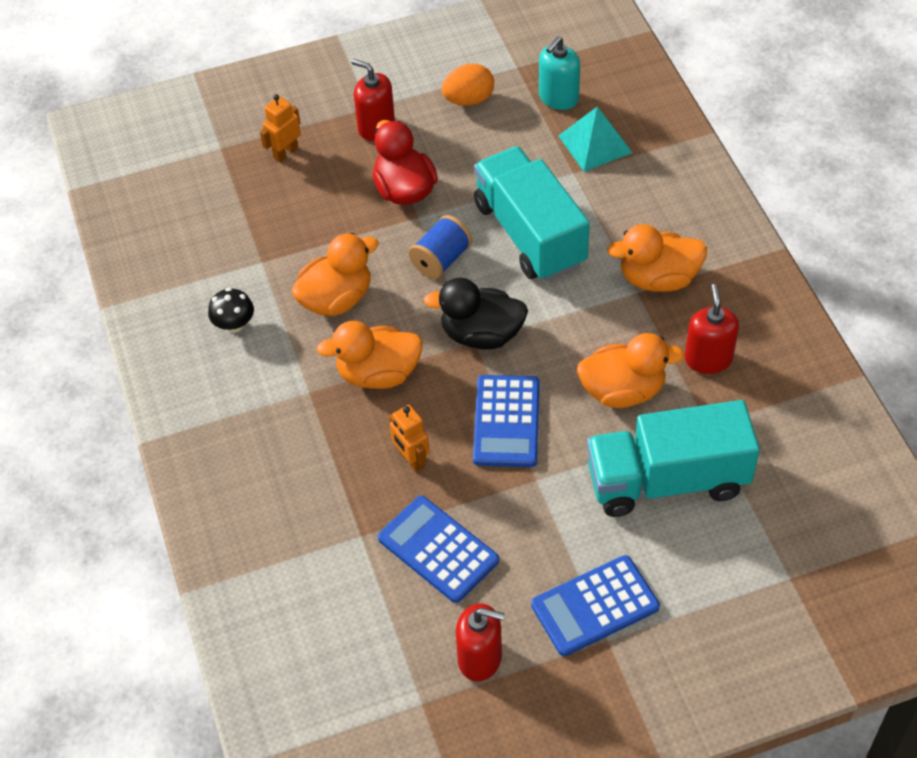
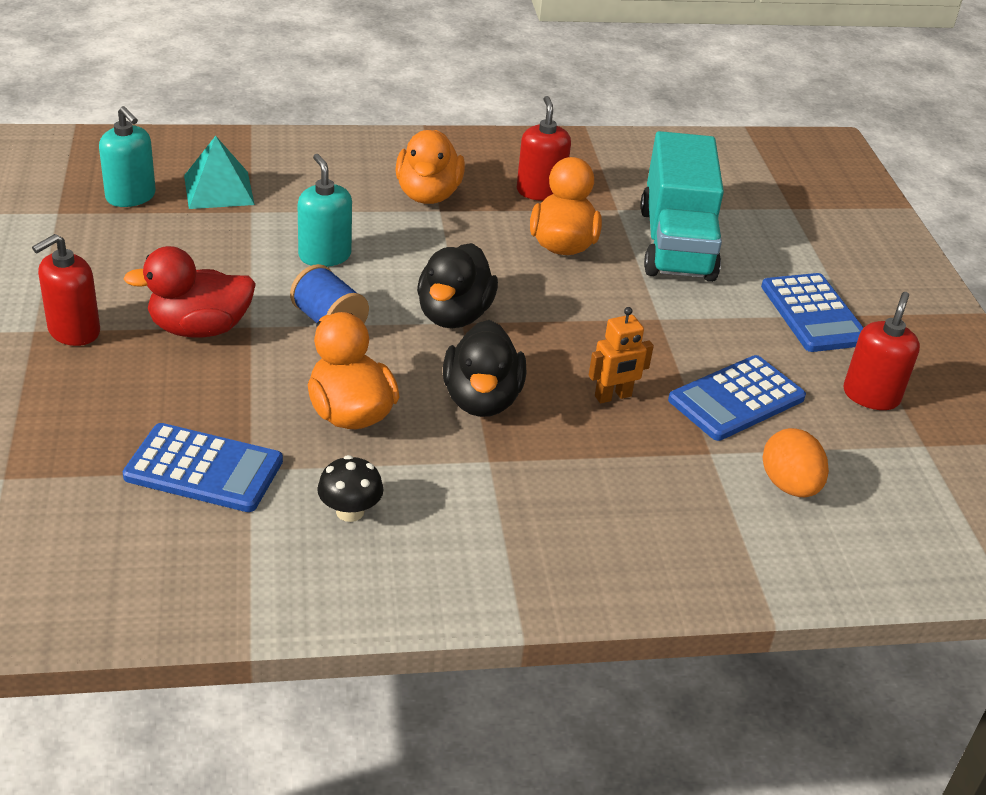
camera: 85 degrees left, 15 degrees down
orange robot [260,94,301,162] -> none
orange duck [316,321,423,389] -> black duck [443,320,526,417]
orange egg [442,64,494,106] -> orange egg moved to [762,428,829,497]
blue calculator [473,375,540,467] -> blue calculator moved to [123,423,283,512]
turquoise truck [474,146,590,281] -> turquoise soap dispenser [298,154,352,267]
red soap dispenser [685,284,739,374] -> red soap dispenser turned 75 degrees clockwise [517,96,571,201]

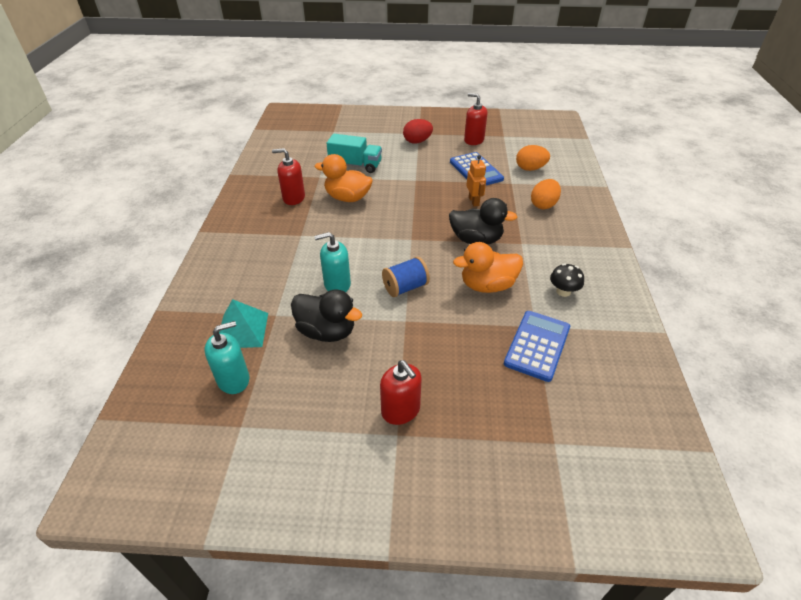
camera: 75 degrees left, 5 degrees up
red duck [123,246,256,338] -> none
orange duck [395,130,465,204] -> none
black duck [417,243,498,328] -> black duck moved to [291,290,362,342]
turquoise truck [640,131,724,282] -> turquoise truck [326,134,382,173], size x0.65
blue calculator [761,273,863,352] -> red egg [403,119,433,144]
none -> orange egg [531,179,561,209]

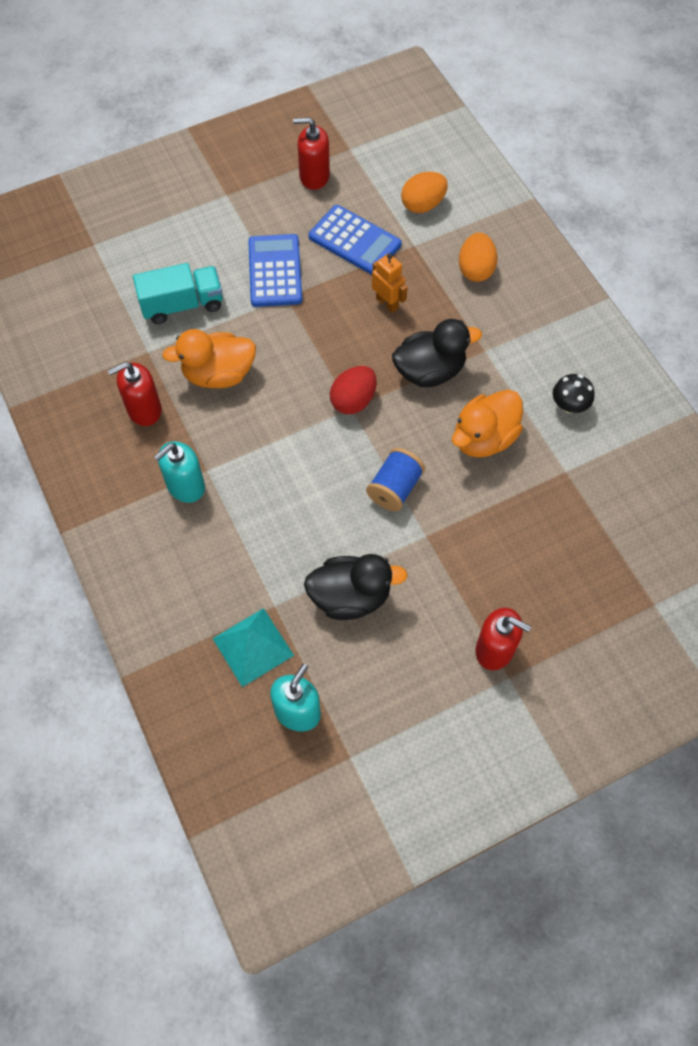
camera: 30 degrees left, 20 degrees up
turquoise soap dispenser [314,232,351,292] -> turquoise soap dispenser moved to [154,442,205,503]
red egg [403,119,433,144] -> red egg moved to [330,366,377,414]
blue calculator [504,311,570,382] -> blue calculator moved to [248,234,302,307]

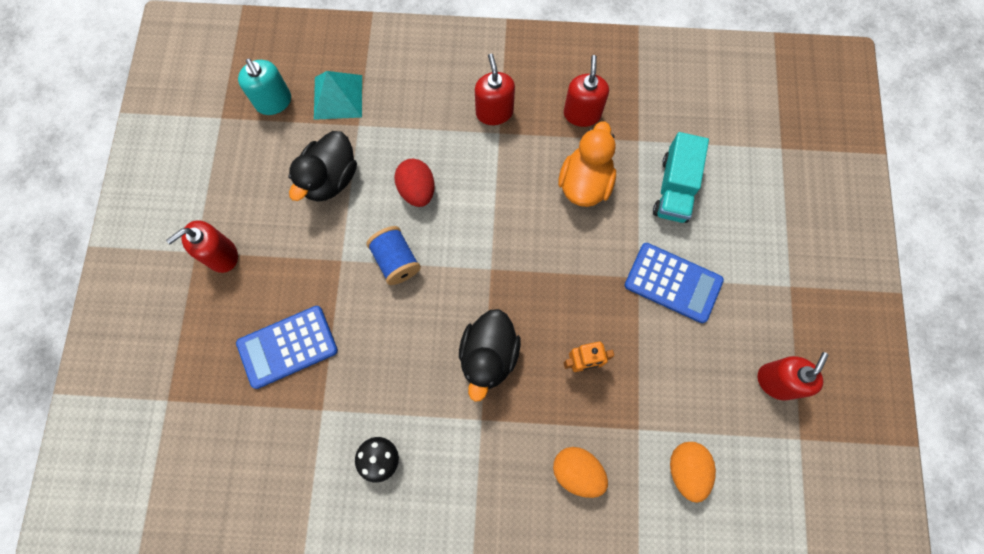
camera: 120 degrees right, 10 degrees up
turquoise soap dispenser [154,442,205,503] -> red soap dispenser [475,54,515,125]
blue calculator [309,205,402,275] -> blue calculator moved to [236,306,338,389]
red egg [330,366,377,414] -> red egg moved to [394,159,435,207]
orange duck [452,390,523,458] -> none

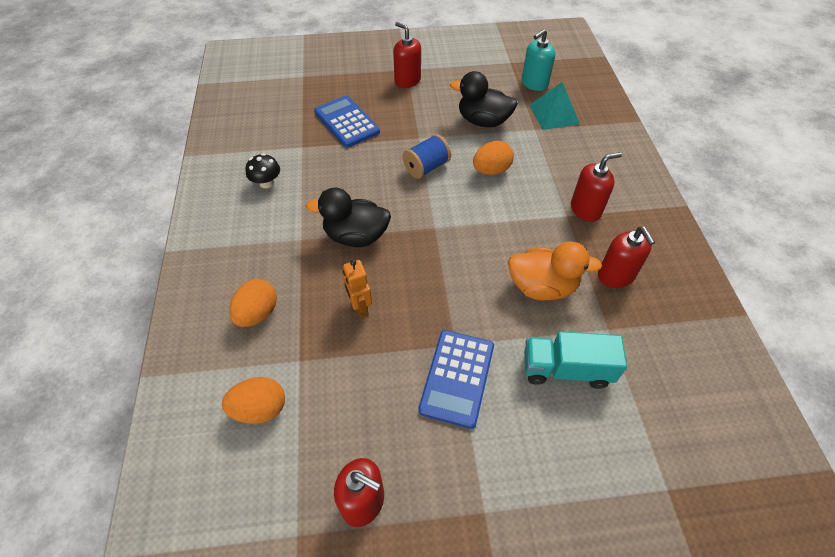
camera: 80 degrees right, 20 degrees down
red egg [394,159,435,207] -> orange egg [473,141,514,175]
red soap dispenser [564,55,609,127] -> red soap dispenser turned 75 degrees clockwise [598,227,655,288]

